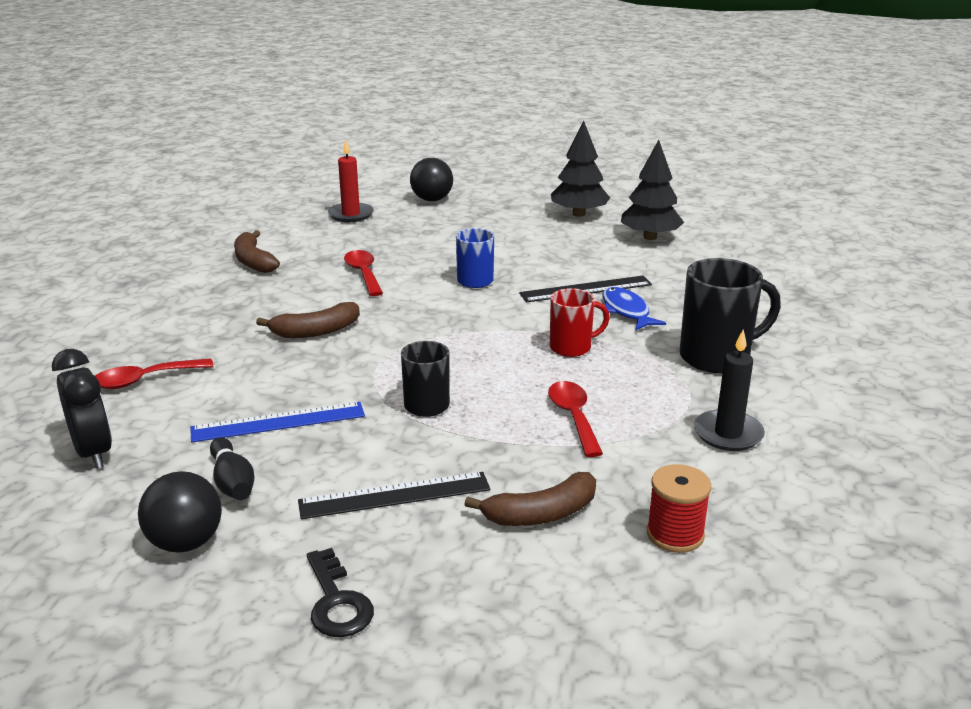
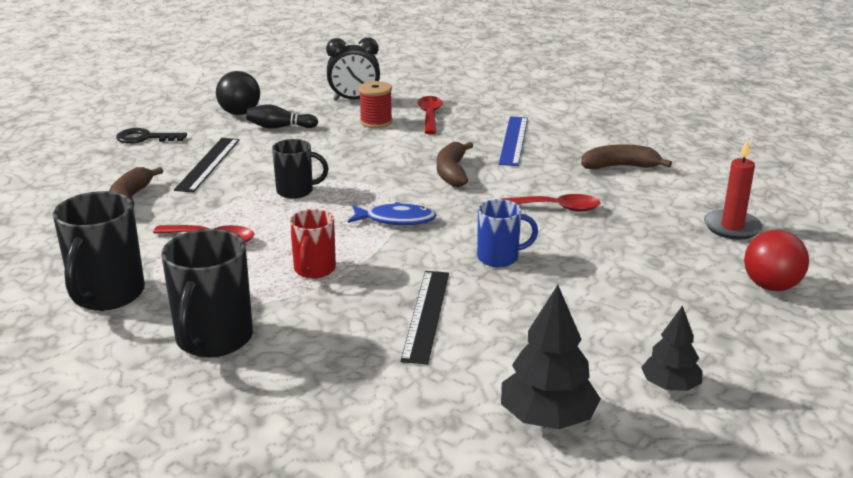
camera: 115 degrees right, 0 degrees up
blue ruler [190,402,365,442] -> blue ruler moved to [499,116,528,166]
black ball [410,158,453,201] -> red ball [744,230,809,291]
black tree [551,120,610,217] -> black tree [641,305,703,391], size x0.64
blue fish [602,287,666,331] -> blue fish moved to [348,202,437,225]
red spool [647,464,711,553] -> red spool moved to [359,81,393,128]
black candle [694,330,765,451] -> black mug [53,191,145,311]

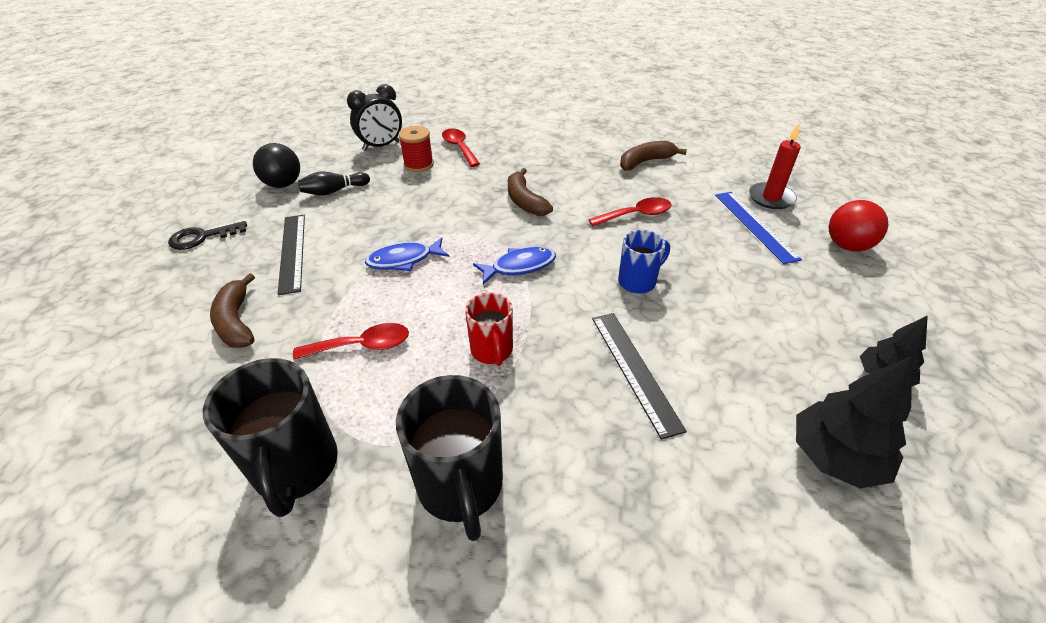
camera: 25 degrees left, 15 degrees up
black mug [272,139,328,199] -> blue fish [365,238,449,271]
blue ruler [499,116,528,166] -> blue ruler moved to [715,192,802,264]

